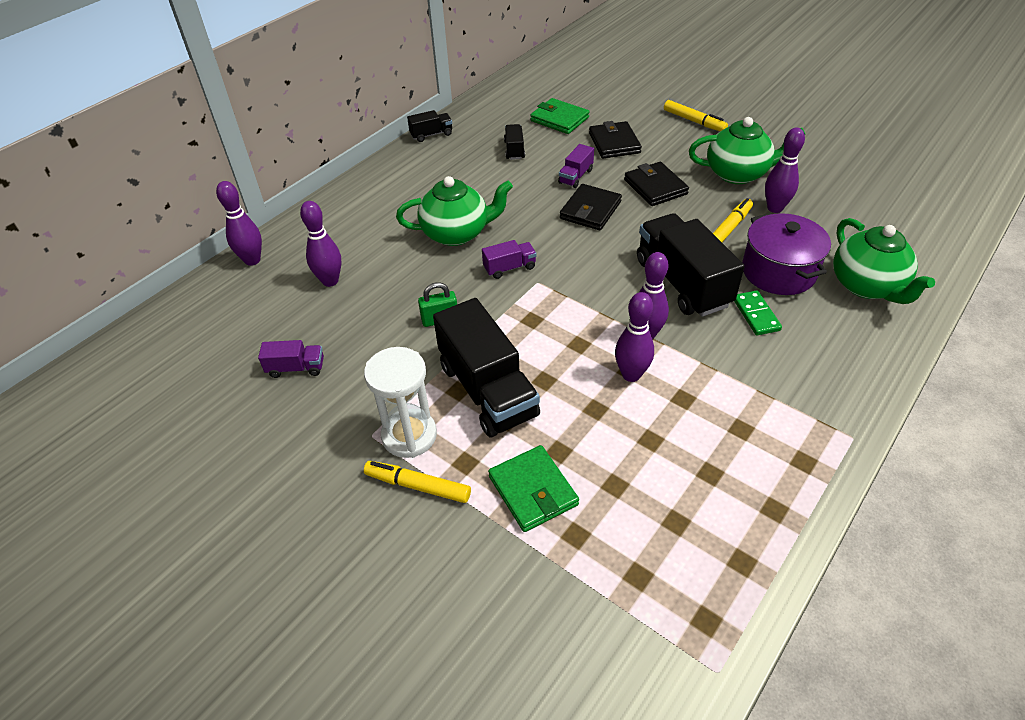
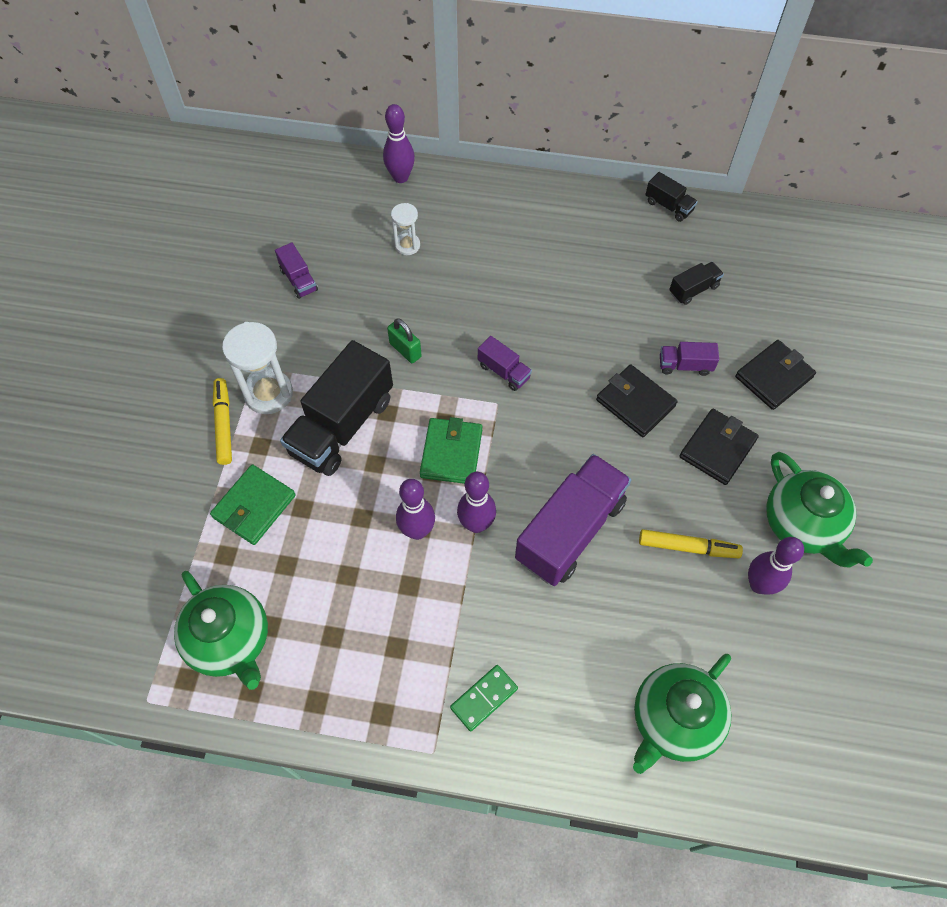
camera: 60 degrees right, 15 degrees up
purple bowling pin [300,201,341,287] -> white hourglass [391,203,420,255]
green teapot [396,176,513,246] -> green teapot moved to [174,571,268,690]
green wallet [530,98,589,134] -> green wallet moved to [420,417,482,484]
black wallet [560,184,622,230] -> black wallet turned 45 degrees clockwise [596,364,678,437]
black truck [637,213,745,317] -> purple truck [515,454,631,586]
yellow marker [664,100,728,131] -> none
green domino [734,290,782,335] -> green domino moved to [450,665,518,731]
purple pot [742,213,831,295] -> none

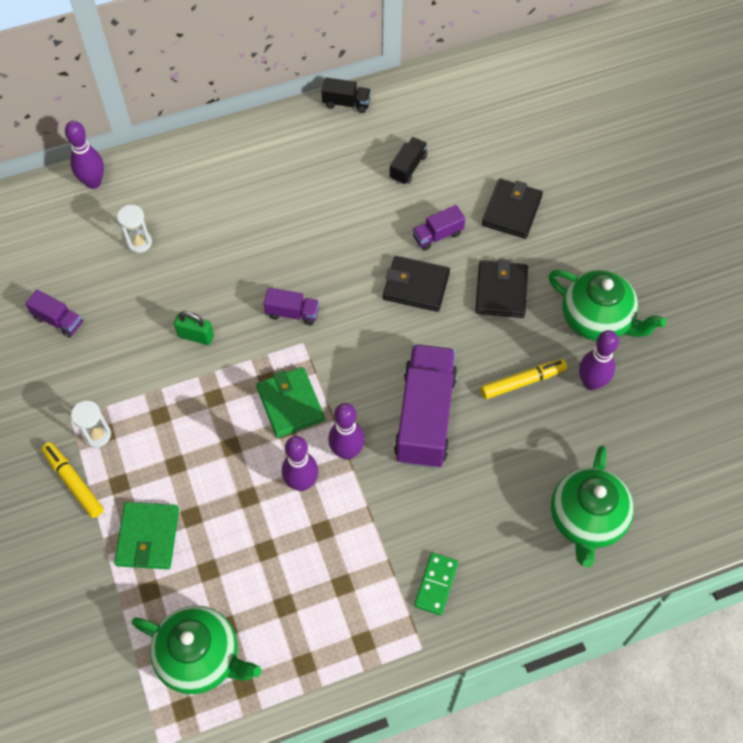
camera: 30 degrees left, 0 degrees up
white hourglass [222,322,293,414] -> white hourglass [71,401,111,448], size x0.58
black truck [280,340,393,476] -> none

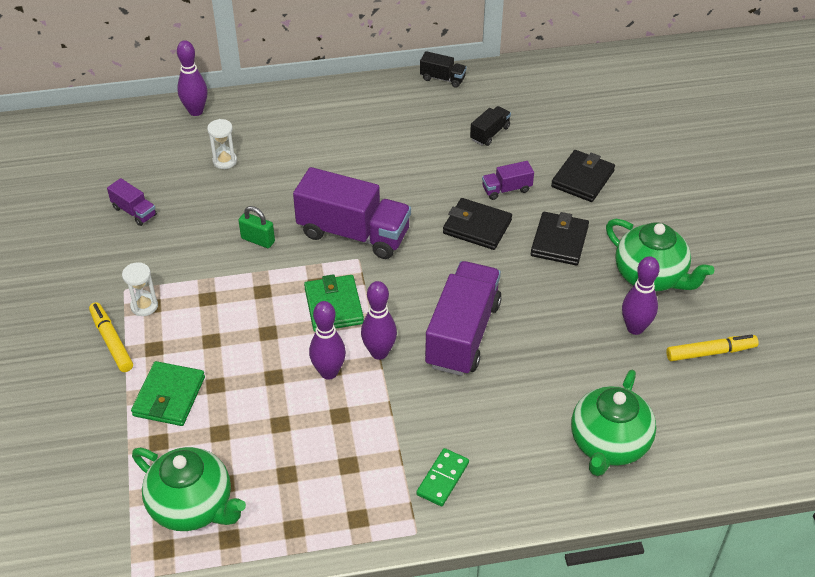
camera: 10 degrees right, 15 degrees down
purple truck [264,288,319,326] -> purple truck [293,167,411,259], size x2.17
yellow marker [481,359,567,399] -> yellow marker moved to [666,334,759,361]

